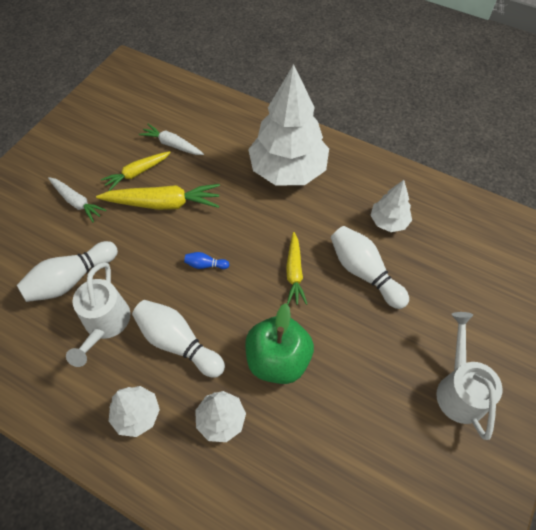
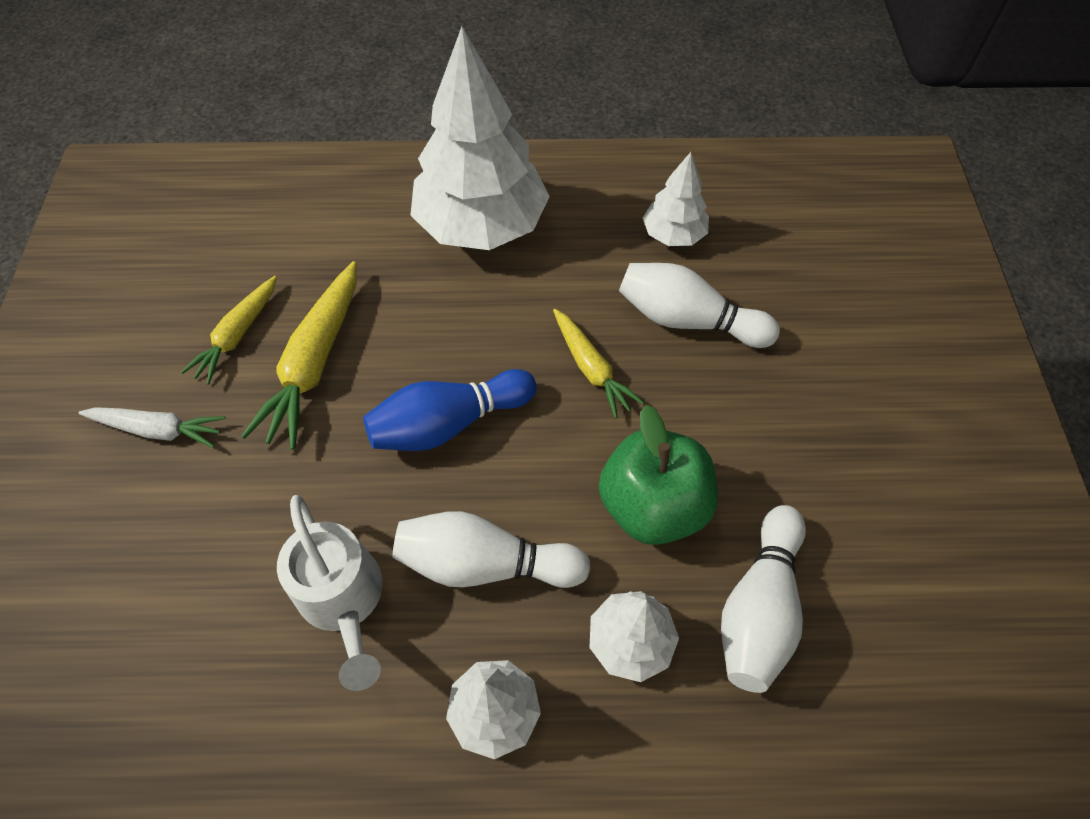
camera: 30 degrees left, 0 degrees up
white bowling pin [17,241,118,302] -> white bowling pin moved to [721,505,806,693]
yellow carrot [96,184,220,210] -> yellow carrot turned 135 degrees clockwise [241,261,357,450]
white carrot [139,124,204,155] -> none
blue bowling pin [184,252,229,269] -> blue bowling pin [363,369,537,451], size x2.20
white watering can [436,312,503,440] -> none

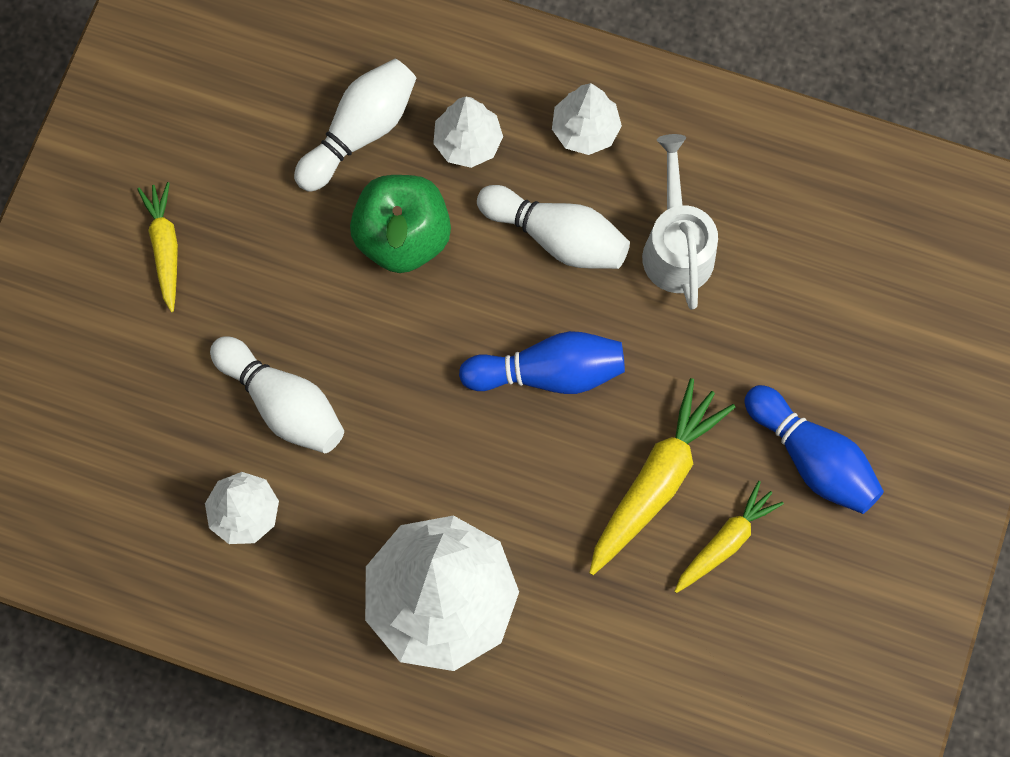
camera: 160 degrees left, 15 degrees up
white carrot [78,407,225,448] -> blue bowling pin [744,385,884,514]
yellow carrot [553,309,644,419] -> yellow carrot moved to [137,182,178,312]

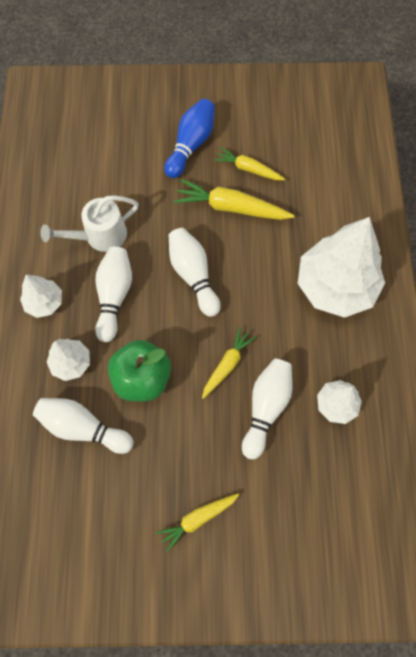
camera: 110 degrees left, 5 degrees down
blue bowling pin [459,331,625,394] -> white bowling pin [169,228,221,317]
none -> yellow carrot [202,327,256,399]

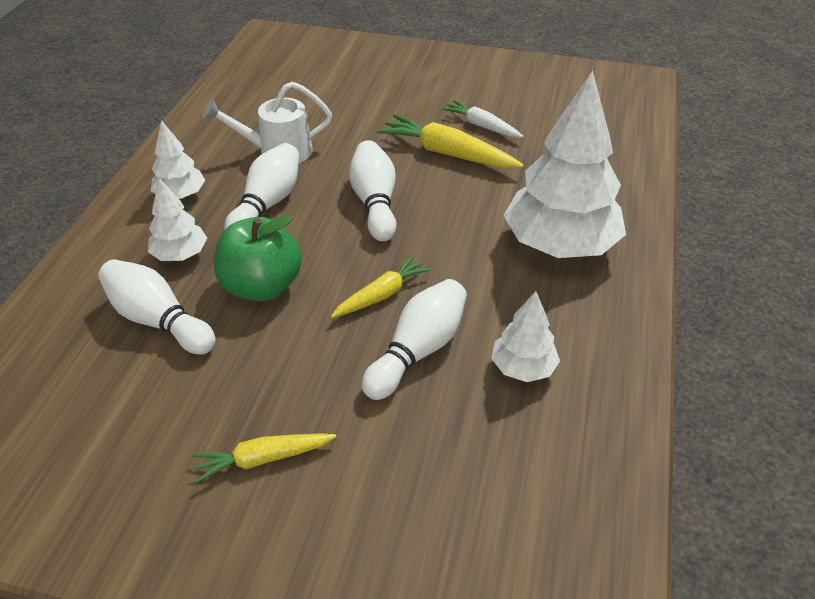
camera: 15 degrees right, 25 degrees down
blue bowling pin [164,99,215,178] -> none
yellow carrot [214,147,285,180] -> white carrot [441,100,523,138]

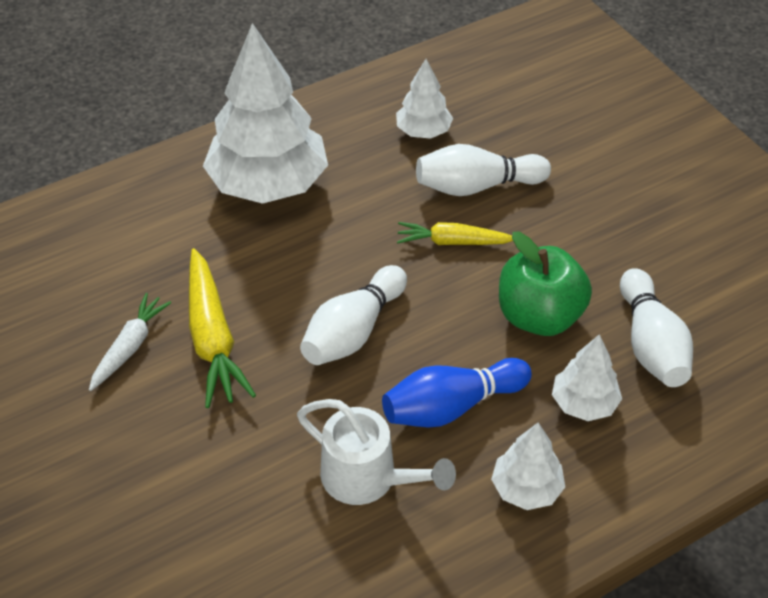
camera: 135 degrees left, 5 degrees up
yellow carrot [192,433,336,483] -> none
white bowling pin [224,143,299,230] -> blue bowling pin [382,358,532,427]
white carrot [441,100,523,138] -> white carrot turned 150 degrees counterclockwise [89,293,171,391]

